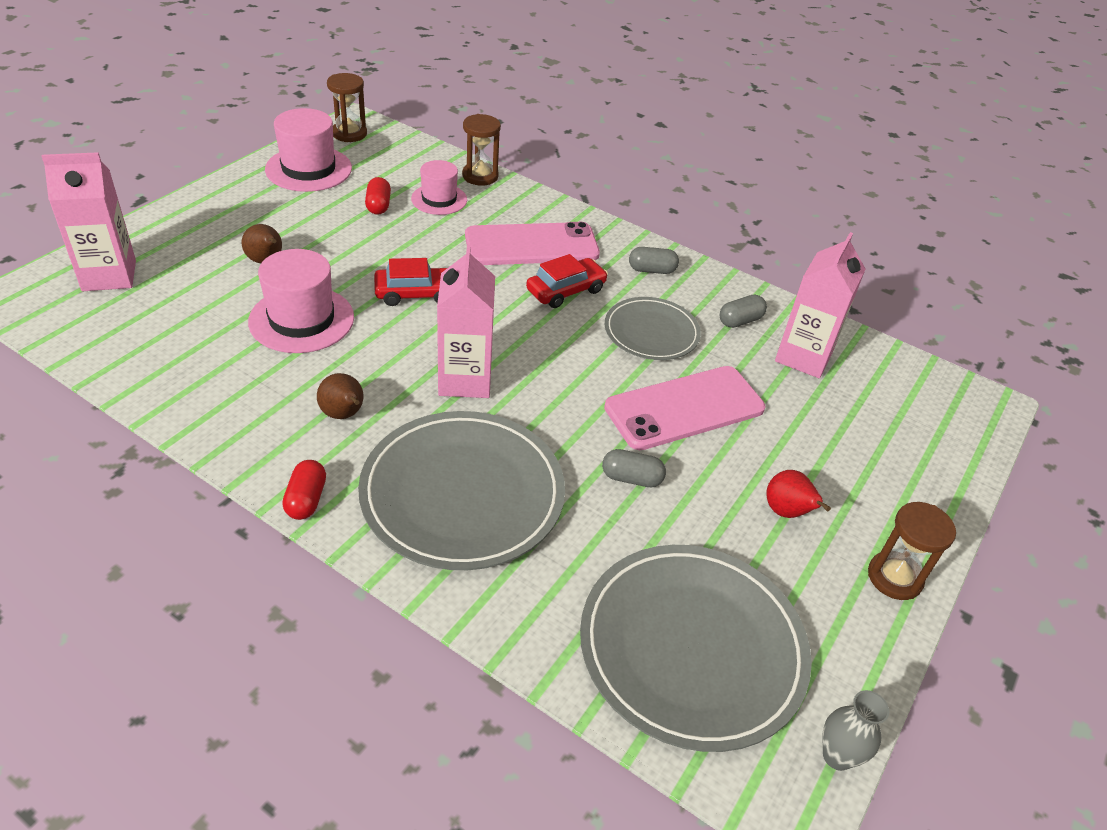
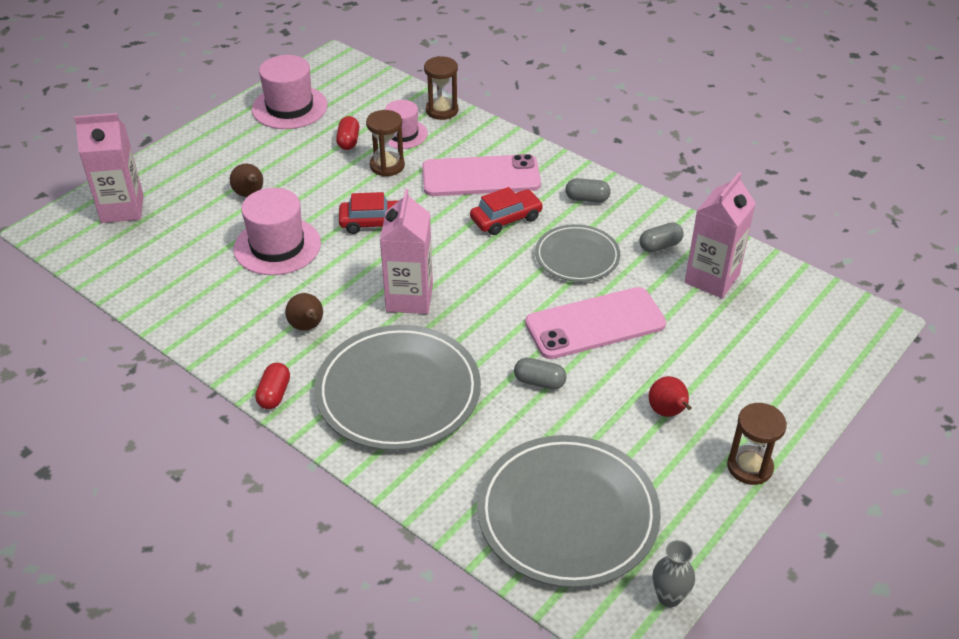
camera: 10 degrees right, 0 degrees up
brown hourglass [327,73,367,142] -> brown hourglass moved to [366,110,405,177]

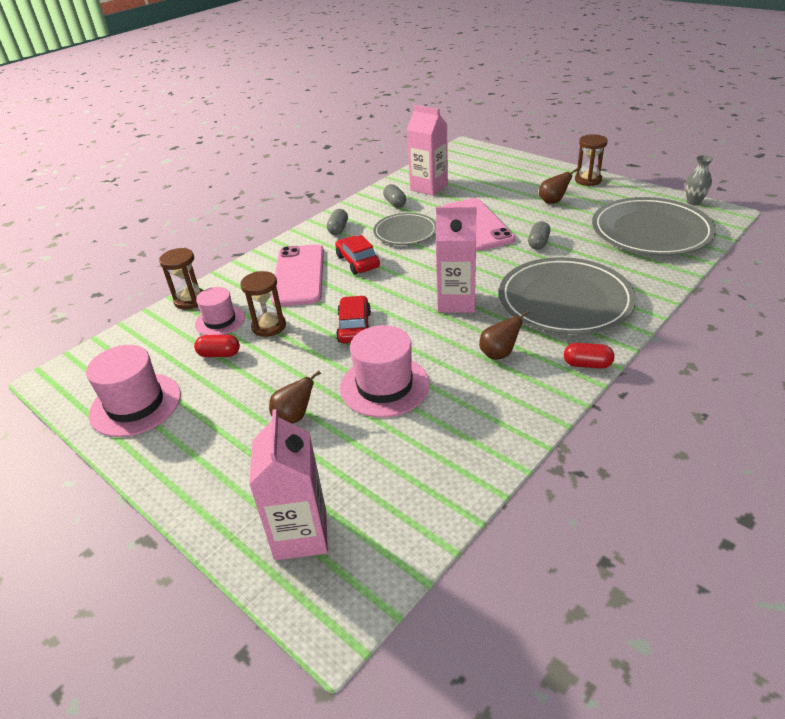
camera: 85 degrees left, 5 degrees down
red pear [649,376,692,417] -> brown pear [539,168,578,204]

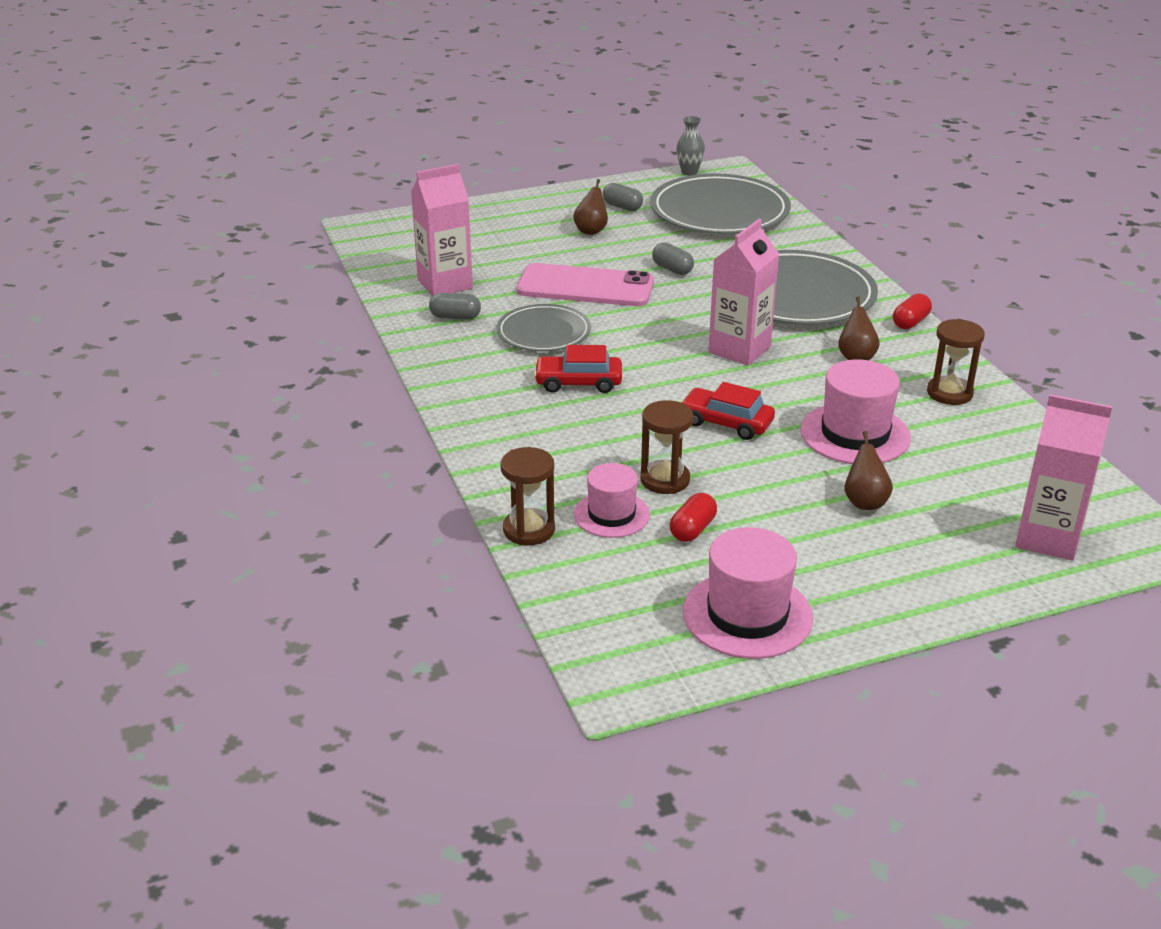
camera: 65 degrees left, 5 degrees down
pink phone [271,244,324,306] -> none
grey capsule [327,209,348,235] -> grey capsule moved to [602,183,643,211]
brown hourglass [575,134,608,186] -> brown hourglass moved to [927,319,985,405]

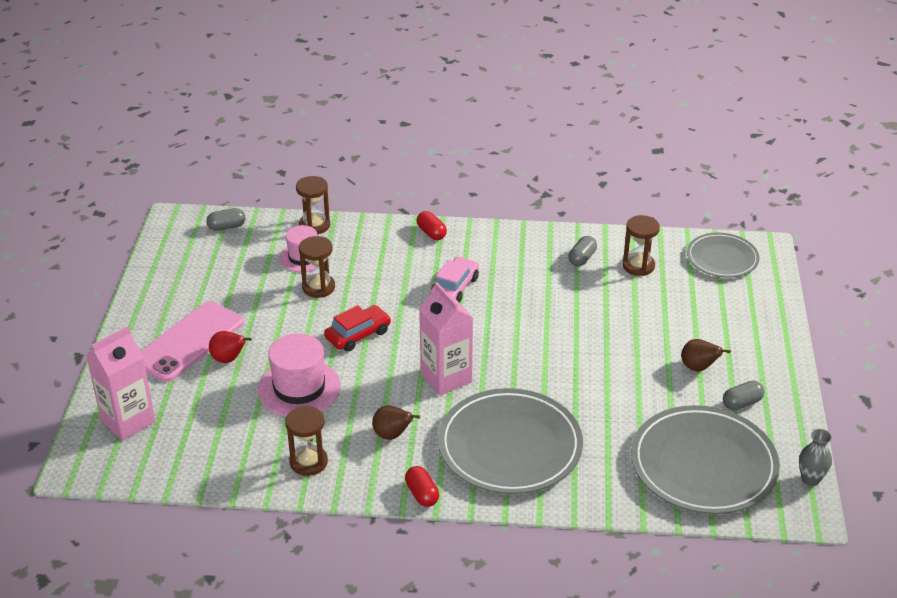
camera: 115 degrees right, 5 degrees up
pink carton [411,164,473,296] -> brown hourglass [623,215,660,276]
grey plate [497,304,591,352] -> grey plate moved to [687,233,759,278]
pink phone [517,263,654,306] -> pink phone moved to [141,301,244,382]
red car [534,345,622,393] -> pink car [430,257,479,303]
grey capsule [652,242,694,275] -> grey capsule moved to [206,208,246,231]
red capsule [670,493,717,542] -> red capsule moved to [417,211,447,240]
pink hat [683,527,813,659] -> none
brown pear [845,431,893,510] -> red pear [209,331,252,363]

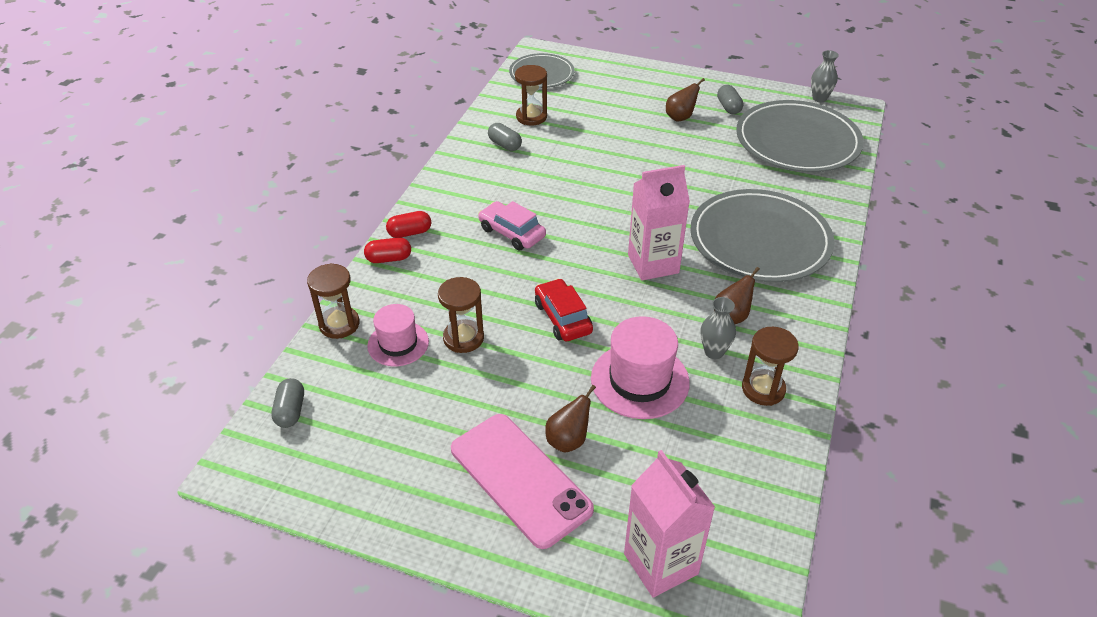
camera: 75 degrees left, 5 degrees up
red pear [209,331,252,363] -> brown pear [545,385,596,453]
red capsule [405,466,439,507] -> red capsule moved to [364,237,411,263]
none -> grey vase [701,297,736,359]

